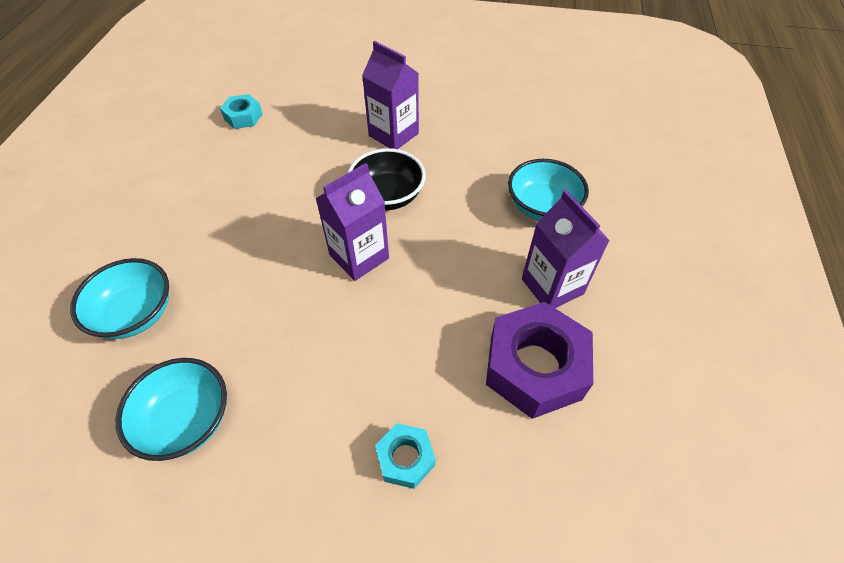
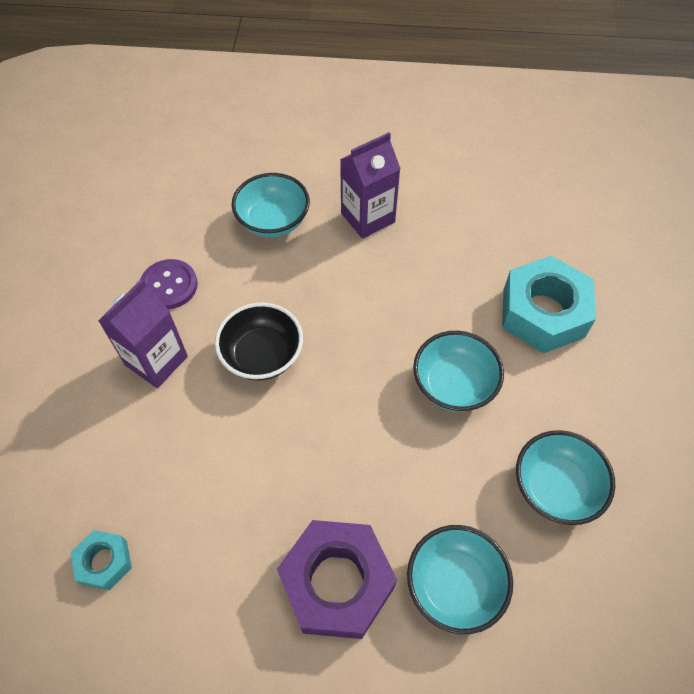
camera: 95 degrees left, 5 degrees up
purple carton [315,163,389,281] -> none
turquoise nut [375,423,436,489] -> turquoise nut [502,256,596,353], size x1.99
purple nut [486,302,593,419] -> purple nut moved to [277,520,397,639]
none -> purple button [140,259,198,309]
none -> turquoise bowl [413,331,504,412]

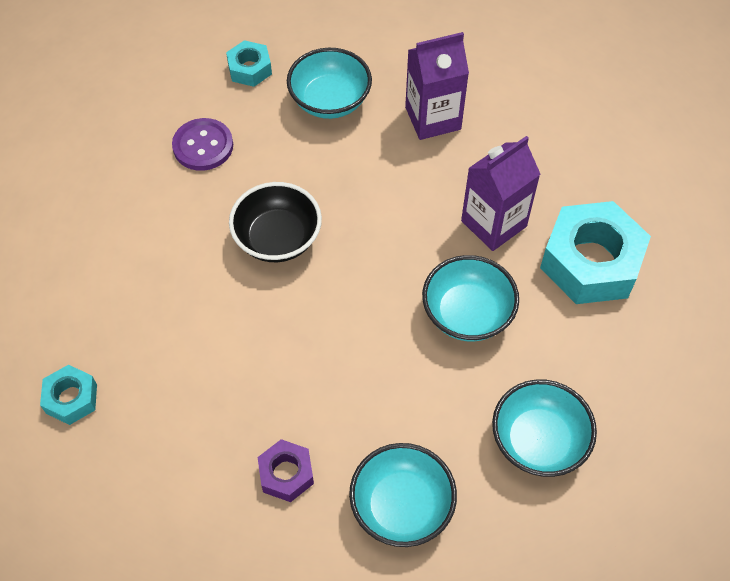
camera: 15 degrees right, 0 degrees up
purple carton [98,279,188,388] -> purple carton moved to [461,136,540,251]
purple nut [277,520,397,639] -> purple nut [258,439,314,502], size x0.50
none -> turquoise nut [226,40,272,87]

